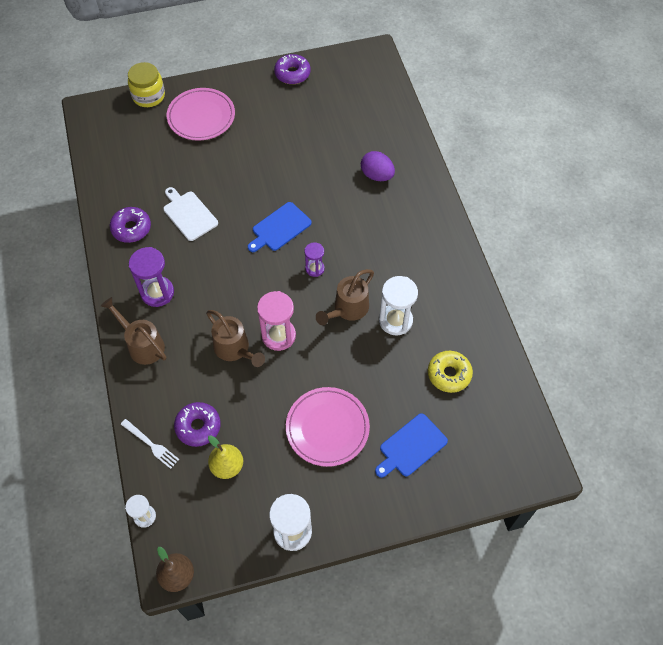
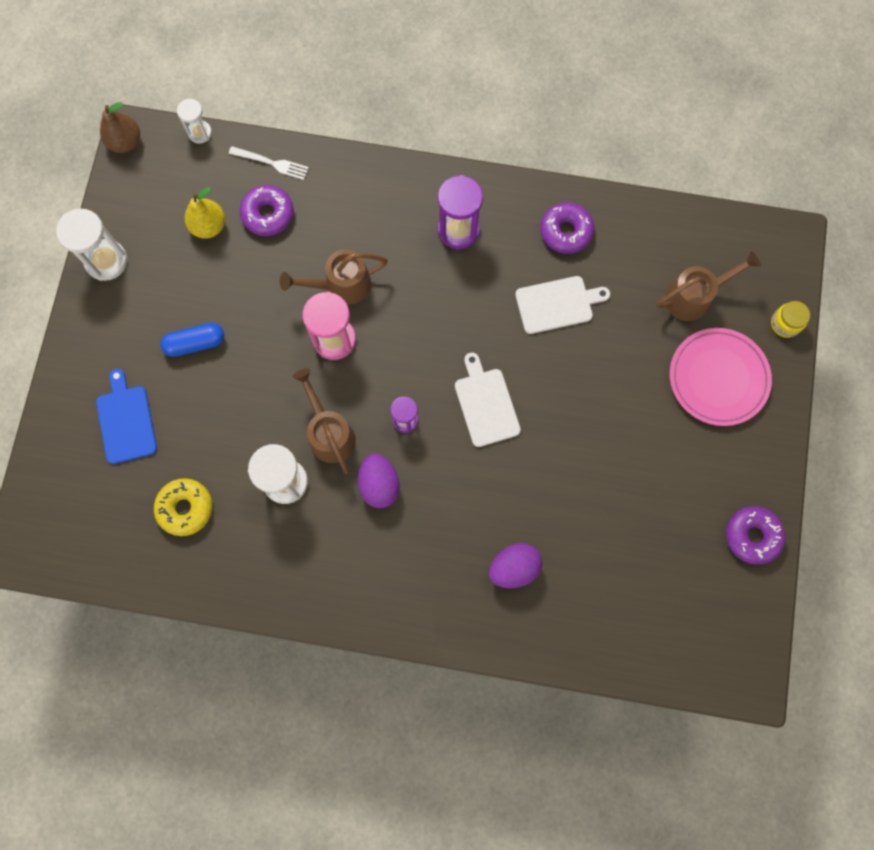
camera: 115 degrees right, 15 degrees up
brown watering can [101,297,166,365] -> brown watering can moved to [656,251,761,321]
white fork [121,419,179,469] -> white fork turned 135 degrees counterclockwise [229,146,309,180]
yellow jar [128,62,165,107] -> yellow jar [771,301,810,338], size x0.62
blue cutting board [248,202,312,252] -> white cutting board [455,353,521,447]
pink plate [286,387,370,467] -> blue capsule [160,323,224,357]
none -> purple egg [358,454,400,508]

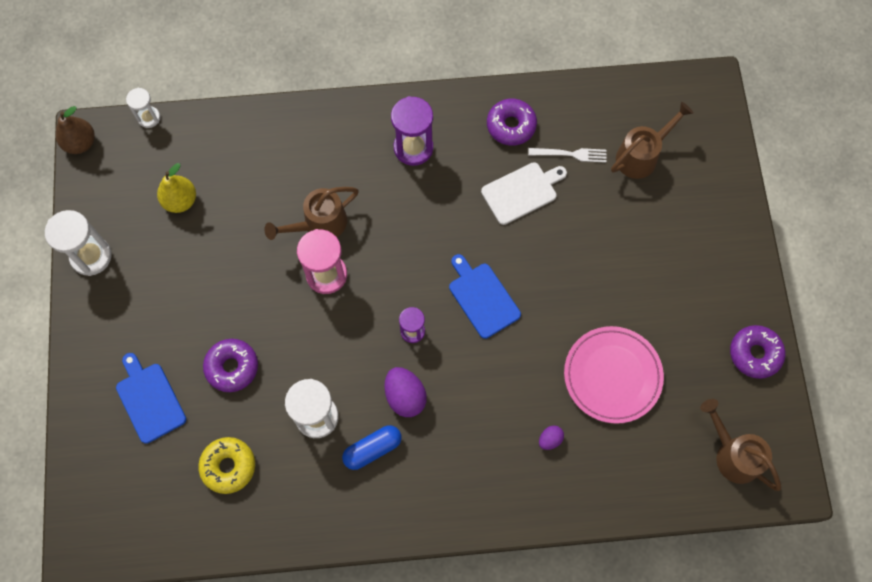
camera: 15 degrees left, 5 degrees down
blue capsule [160,323,224,357] -> blue capsule moved to [342,425,402,470]
white fork [229,146,309,180] -> white fork moved to [528,148,606,163]
purple donut [240,185,294,236] -> purple donut moved to [203,339,258,392]
brown watering can [293,368,356,474] -> brown watering can moved to [700,399,781,491]
white cutting board [455,353,521,447] -> blue cutting board [449,254,521,339]
purple egg [489,543,542,588] -> purple egg [539,426,564,450], size x0.54
pink plate [670,328,772,426] -> pink plate moved to [564,326,664,424]
yellow jar [771,301,810,338] -> none

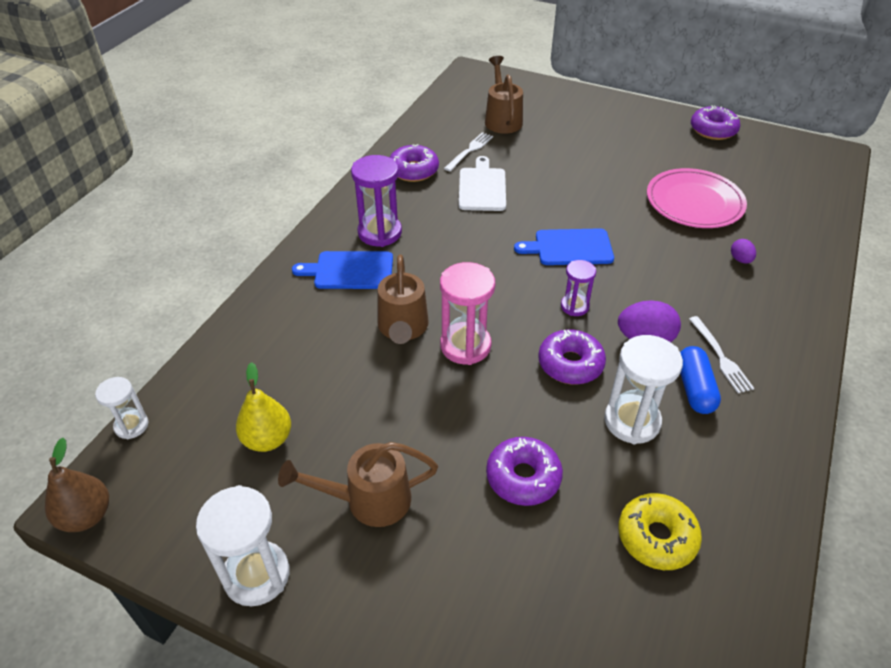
camera: 60 degrees left, 25 degrees down
blue cutting board [116,353,186,444] -> blue cutting board moved to [292,251,393,289]
brown watering can [700,399,781,491] -> brown watering can moved to [278,442,438,527]
none -> purple donut [538,330,606,385]
none -> white fork [689,316,754,393]

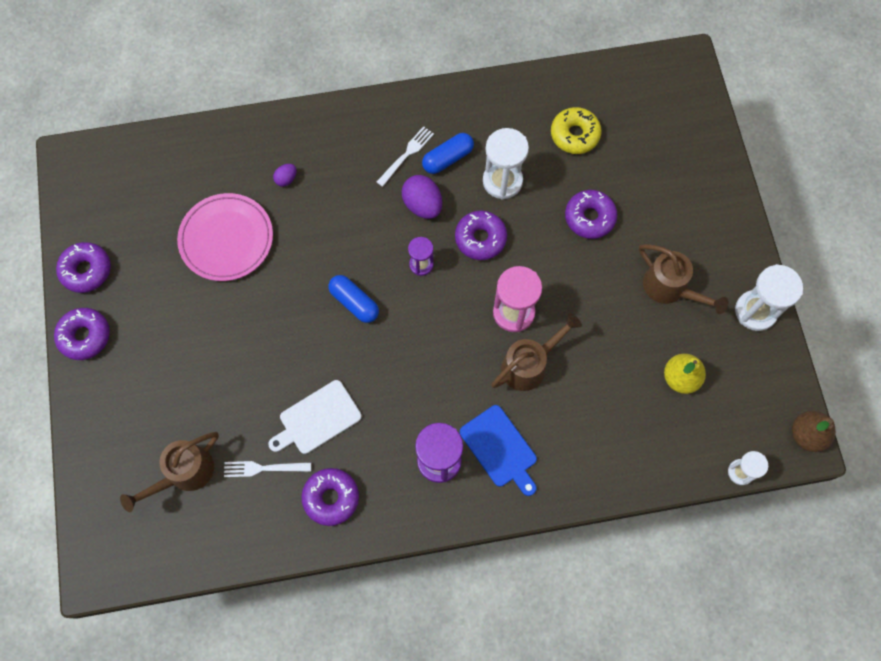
camera: 125 degrees left, 25 degrees up
blue cutting board [514,228,614,265] -> blue capsule [329,275,379,323]
none -> purple donut [54,308,110,360]

